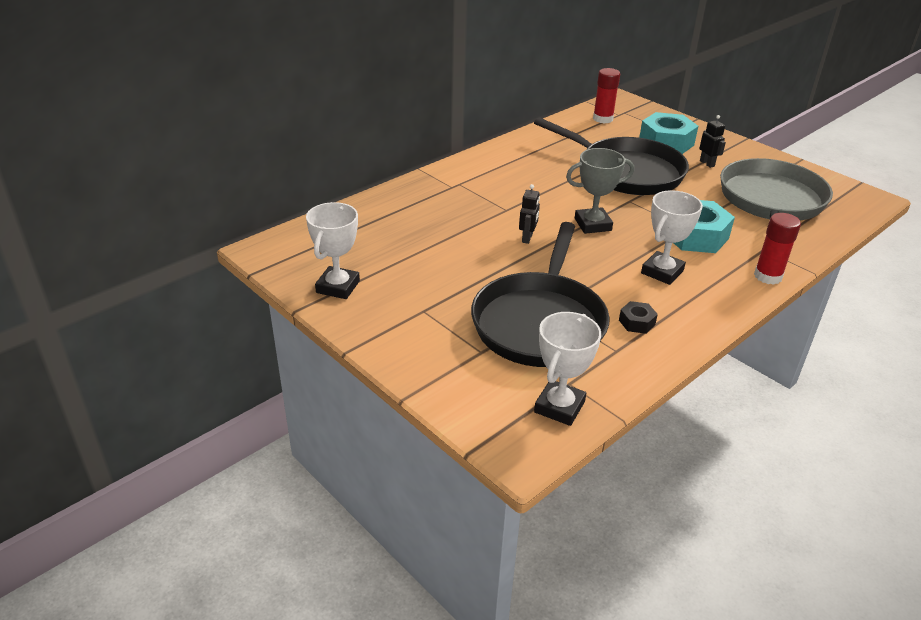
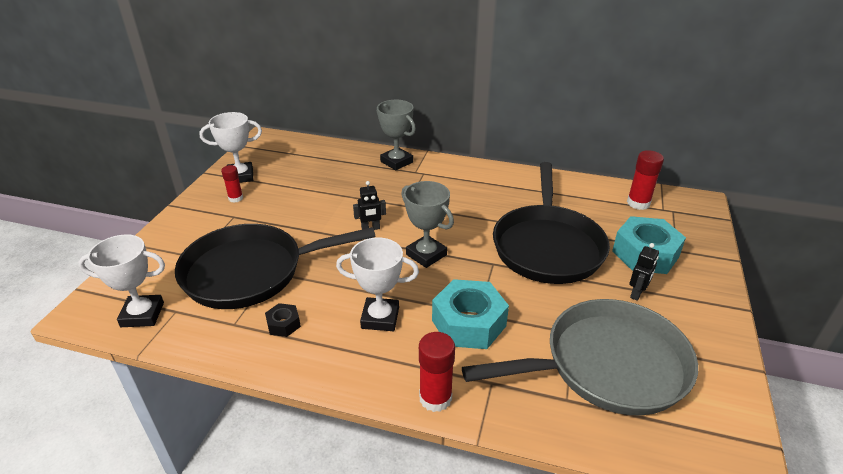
camera: 60 degrees right, 0 degrees up
none -> red glue stick [221,165,243,203]
none -> grey trophy [377,100,416,170]

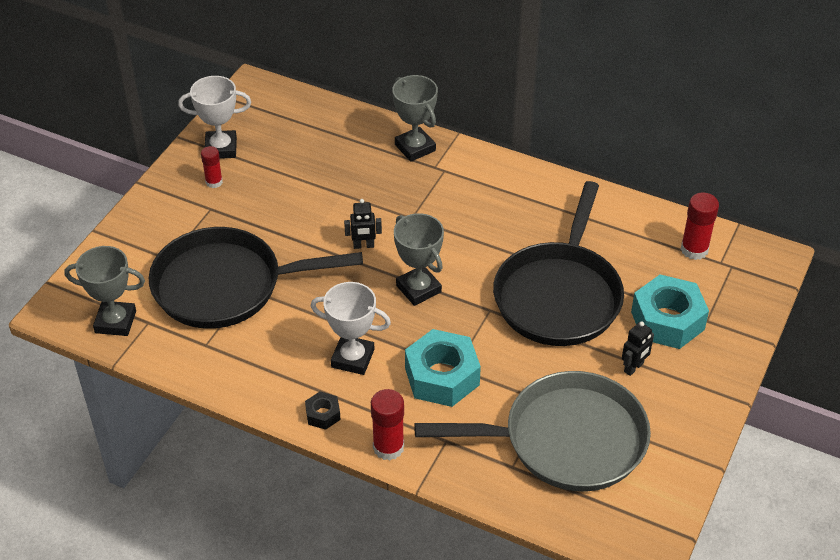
camera: 10 degrees right, 10 degrees up
white trophy [78,234,165,327] -> grey trophy [64,246,145,336]
black nut [265,303,301,337] -> black nut moved to [305,391,341,430]

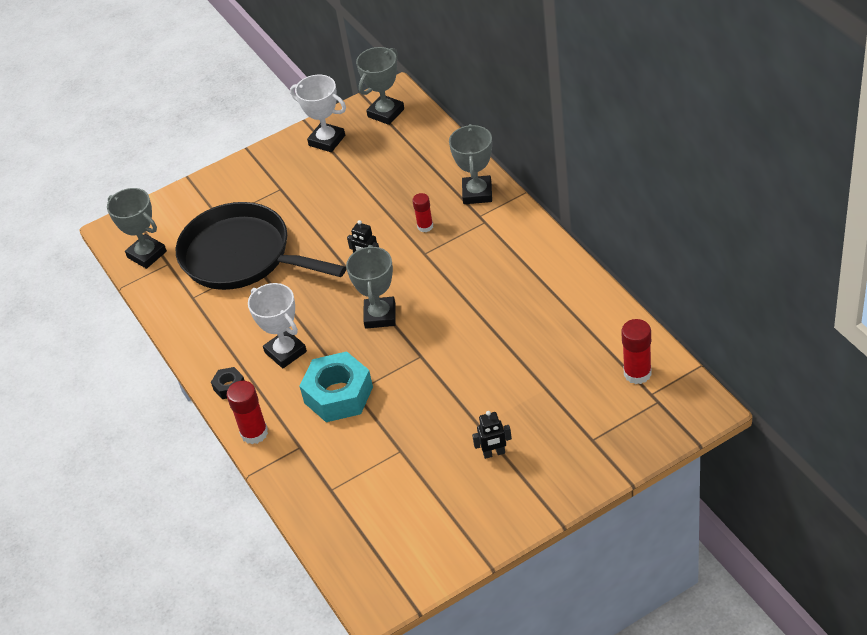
camera: 40 degrees right, 0 degrees up
red glue stick [201,146,223,188] -> red glue stick moved to [412,193,433,232]
grey pan [414,371,651,492] -> none
black pan [493,181,624,346] -> none
turquoise nut [631,275,709,349] -> none
none -> grey trophy [356,47,404,125]

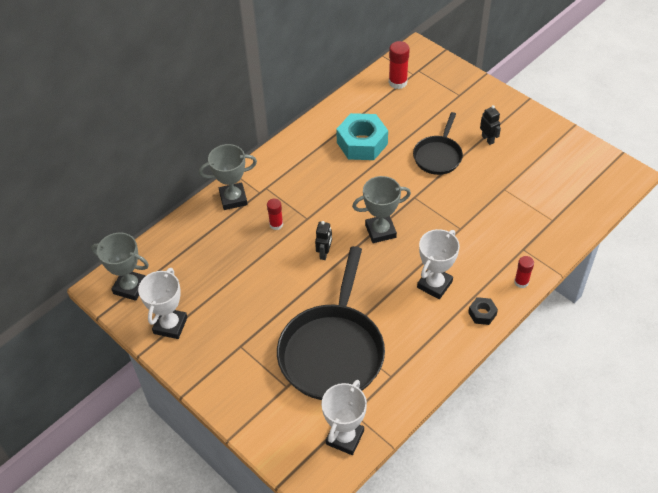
camera: 110 degrees left, 5 degrees up
grey trophy [107,188,167,269] -> white trophy [321,380,367,455]
red glue stick [227,381,268,444] -> red glue stick [514,256,534,288], size x0.64
turquoise nut [299,351,373,422] -> turquoise nut moved to [336,113,388,160]
none -> black pan [413,112,463,175]

